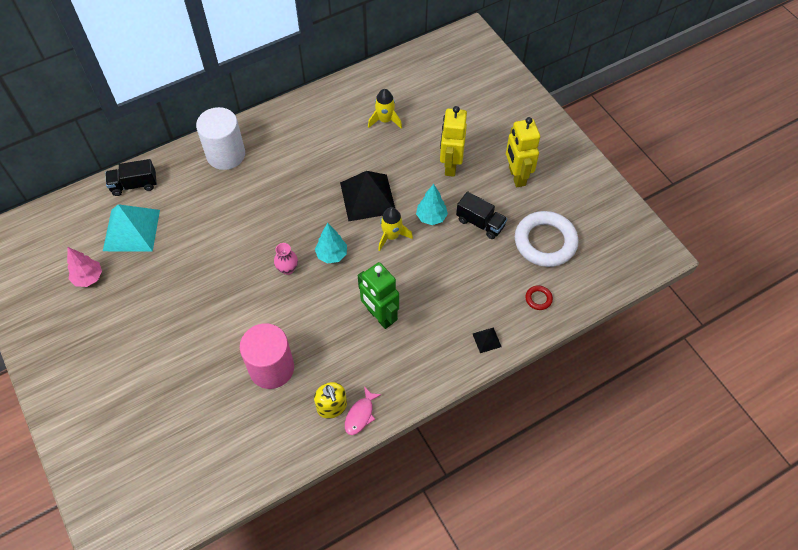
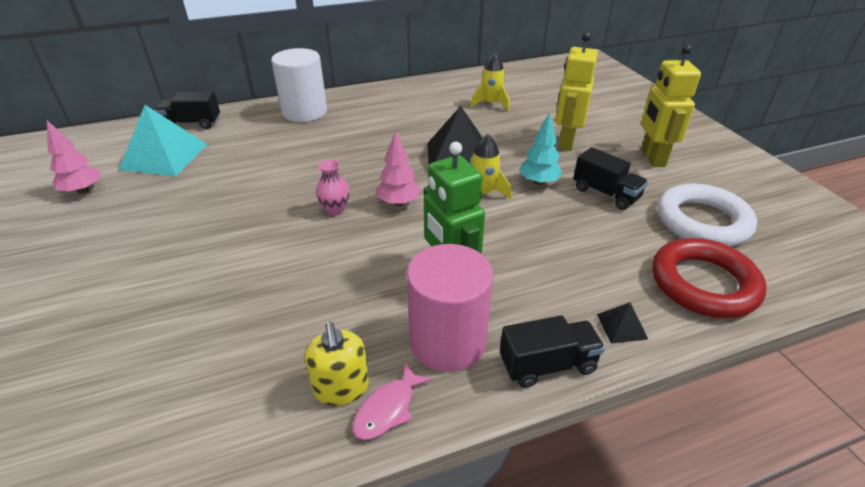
camera: 10 degrees right, 20 degrees down
pink cylinder [240,323,294,389] -> pink cylinder moved to [407,244,493,372]
turquoise tree [315,223,347,264] -> pink tree [376,131,421,206]
red ring [525,285,553,310] -> red ring [652,238,767,318], size x2.42
none -> black truck [500,315,605,388]

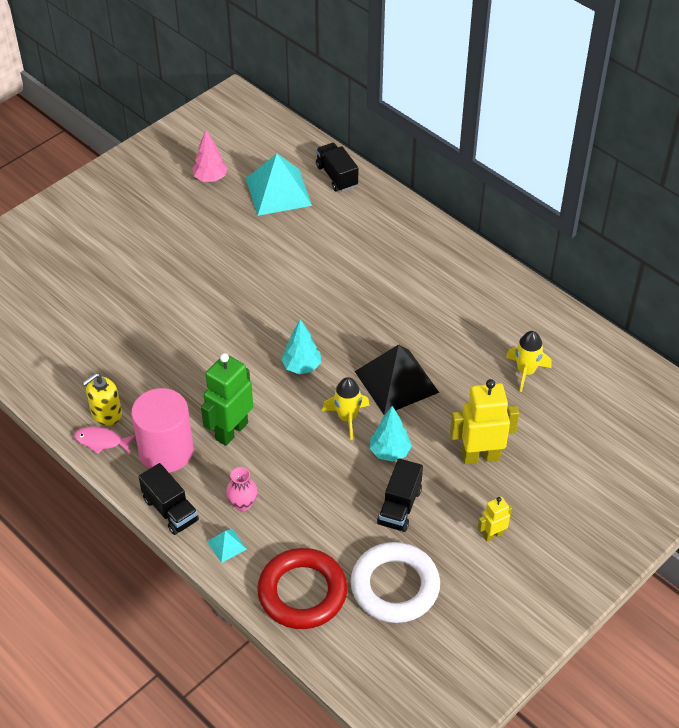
camera: 65 degrees right, 10 degrees up
white cylinder [271,48,327,122] -> none
pink vase [316,159,350,215] -> pink vase moved to [226,467,258,511]
pink tree [376,131,421,206] -> turquoise tree [281,319,321,374]
black pyramid [597,302,648,344] -> turquoise pyramid [207,528,247,563]
yellow robot [641,44,701,167] -> yellow robot [478,496,512,542], size x0.52

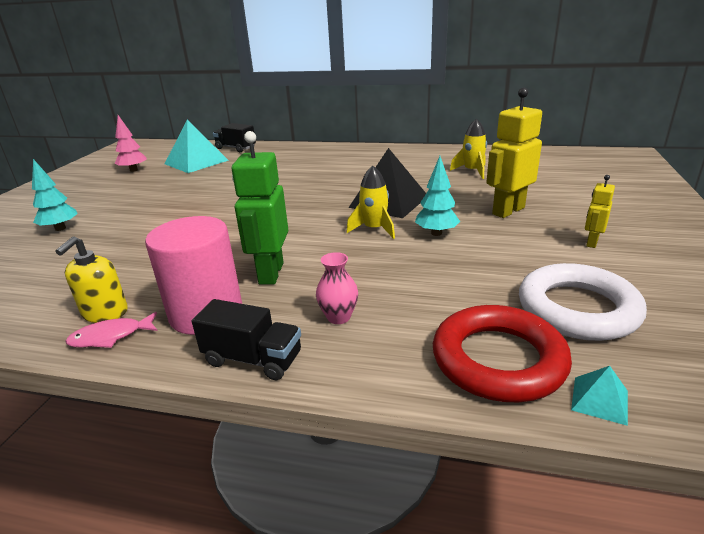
camera: 30 degrees left, 20 degrees down
turquoise pyramid [207,528,247,563] -> turquoise pyramid moved to [571,366,628,426]
turquoise tree [281,319,321,374] -> turquoise tree moved to [32,159,78,231]
black truck [377,458,423,532] -> none

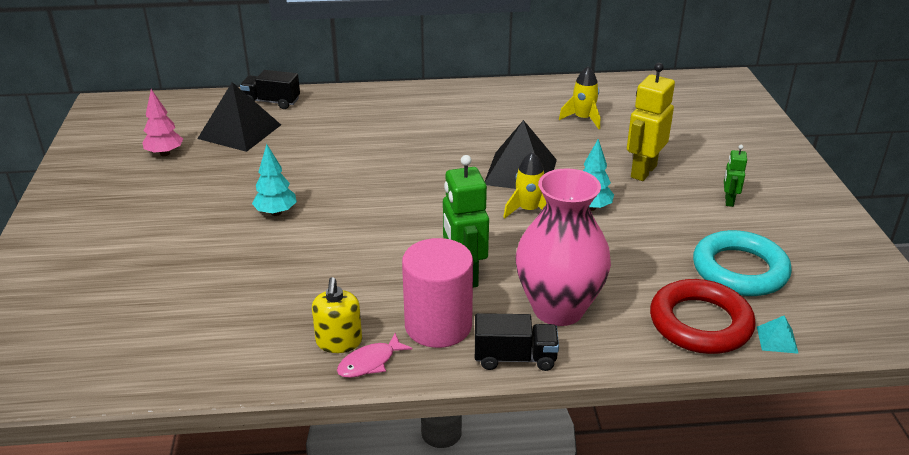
camera: 20 degrees left, 5 degrees up
turquoise tree [32,159,78,231] -> turquoise tree moved to [252,144,297,216]
turquoise pyramid [165,120,229,173] -> black pyramid [197,82,281,152]
pink vase [316,252,358,324] -> pink vase [515,168,611,326], size x2.49
white ring [519,263,647,341] -> turquoise ring [693,230,792,296]
yellow robot [585,175,615,248] -> green robot [724,145,747,207]

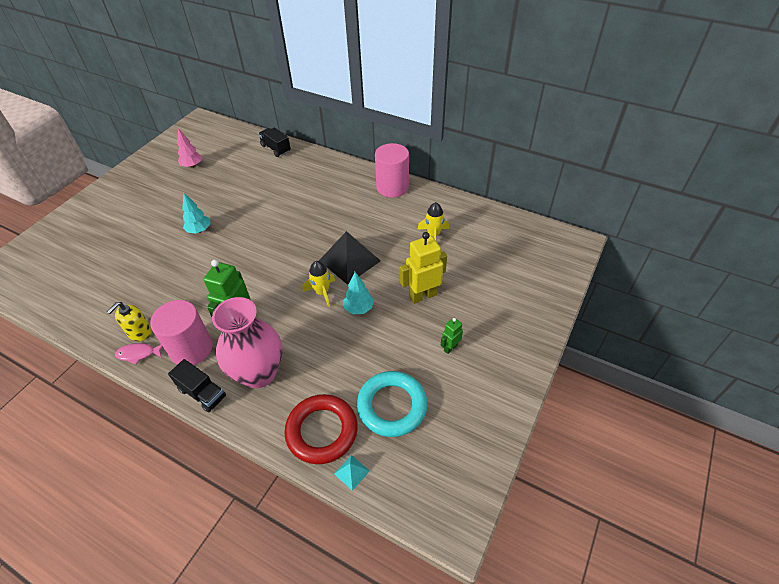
camera: 35 degrees right, 15 degrees up
black pyramid [197,82,281,152] -> none
none -> pink cylinder [375,143,409,198]

